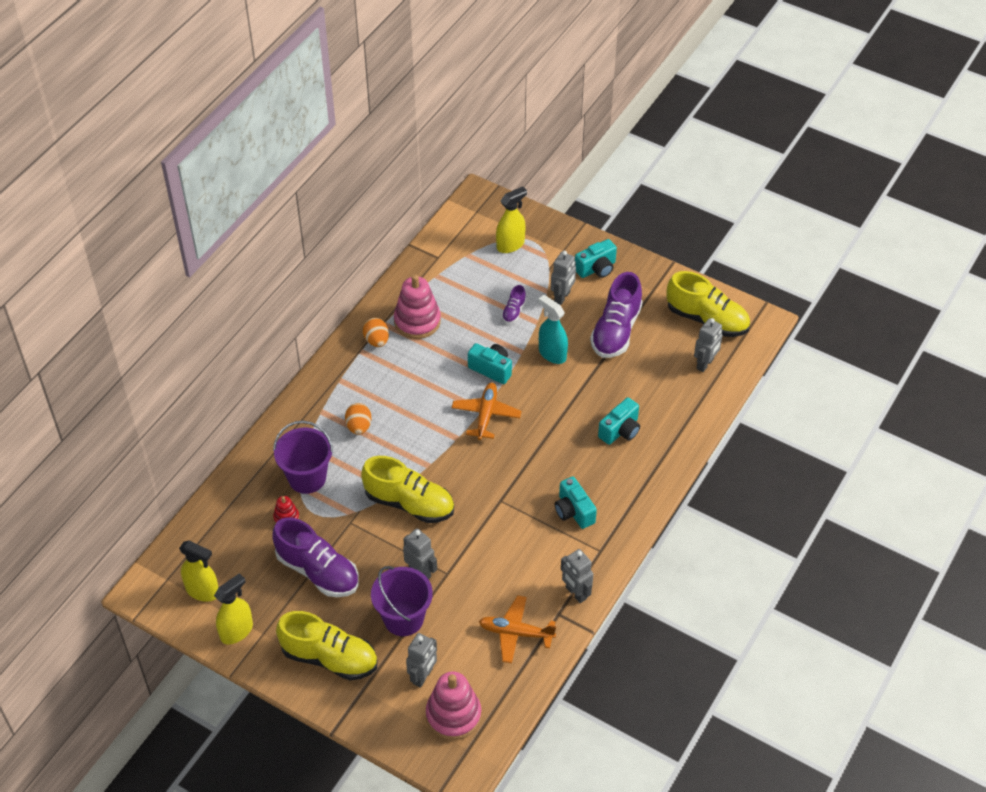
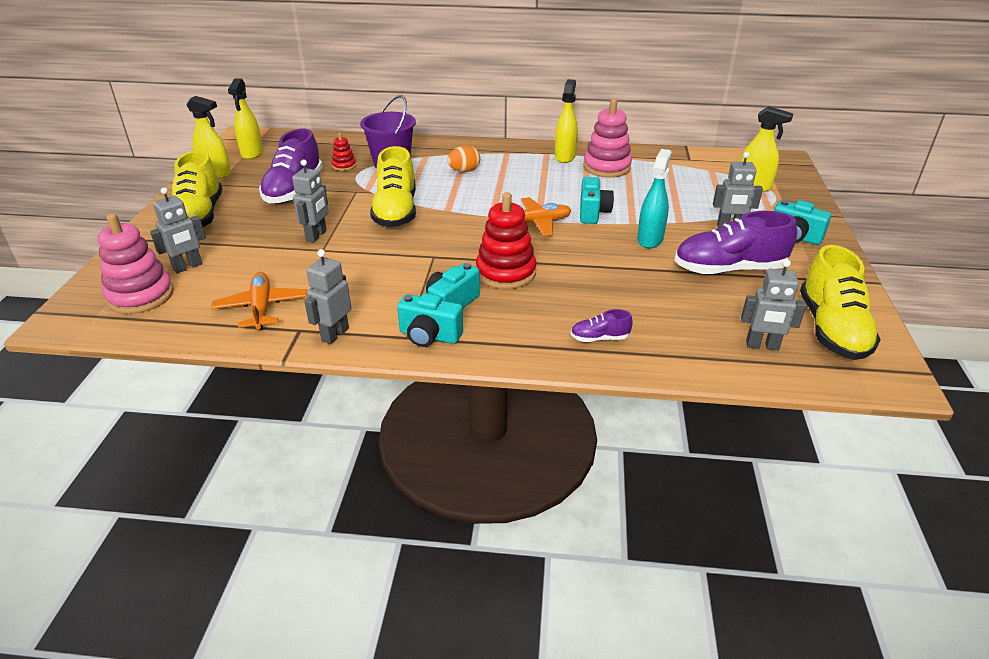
camera: 65 degrees right, 15 degrees down
orange egg [363,318,389,347] -> yellow spray bottle [555,79,578,163]
purple bucket [371,566,433,636] -> none
grey robot [406,633,437,688] -> grey robot turned 45 degrees counterclockwise [150,187,206,273]
purple shoe [502,285,526,323] -> purple shoe moved to [571,309,632,342]
turquoise camera [598,397,640,445] -> turquoise camera moved to [397,293,463,347]
none -> red stacking toy [476,192,536,289]

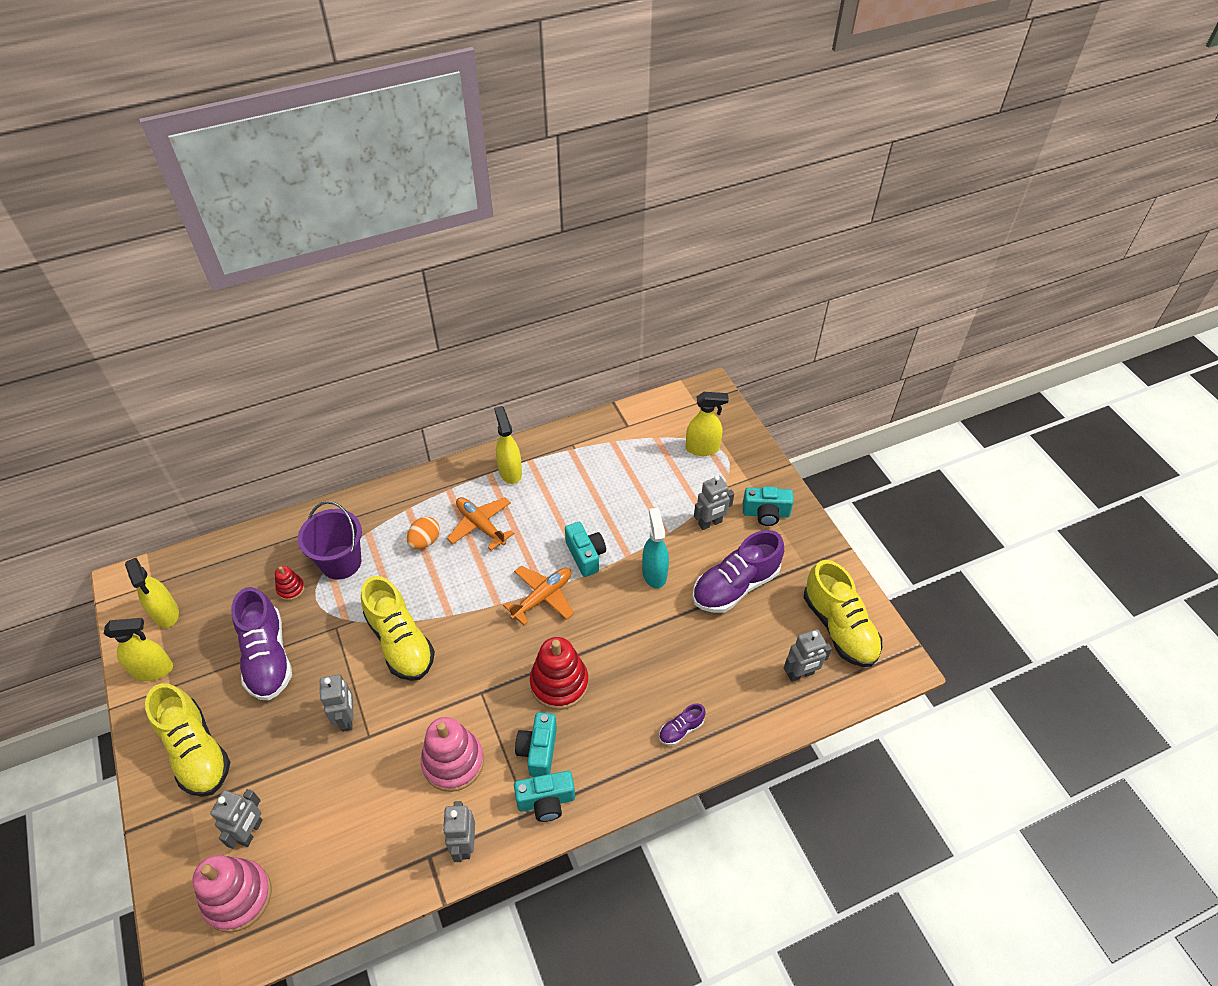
camera: 30 degrees left, 15 degrees up
orange plane [211,272,307,330] -> orange plane moved to [447,497,514,550]
pink stacking toy [583,99,632,178] -> pink stacking toy moved to [421,717,484,792]

